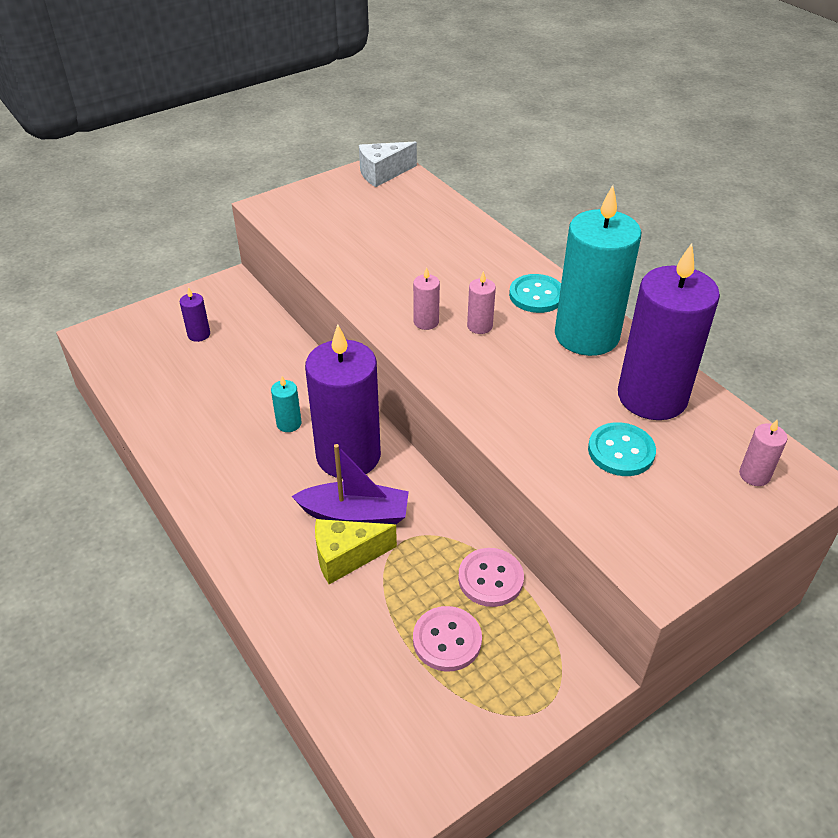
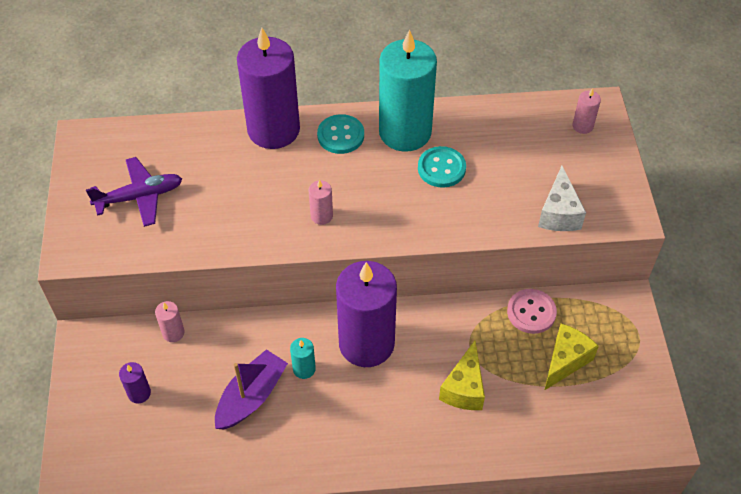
camera: 60 degrees left, 10 degrees up
purple boat [292,444,409,525] -> purple boat moved to [215,349,288,429]
white cheese [359,142,417,187] -> white cheese moved to [538,166,586,231]
pink button [413,606,482,672] -> yellow cheese [544,324,599,391]
pink candle [467,271,496,334] -> pink candle moved to [155,301,185,342]
turquoise button [588,422,656,476] -> turquoise button moved to [418,146,466,188]
purple candle [618,243,720,420] -> purple candle moved to [237,28,300,149]
none -> purple plane [86,157,182,227]

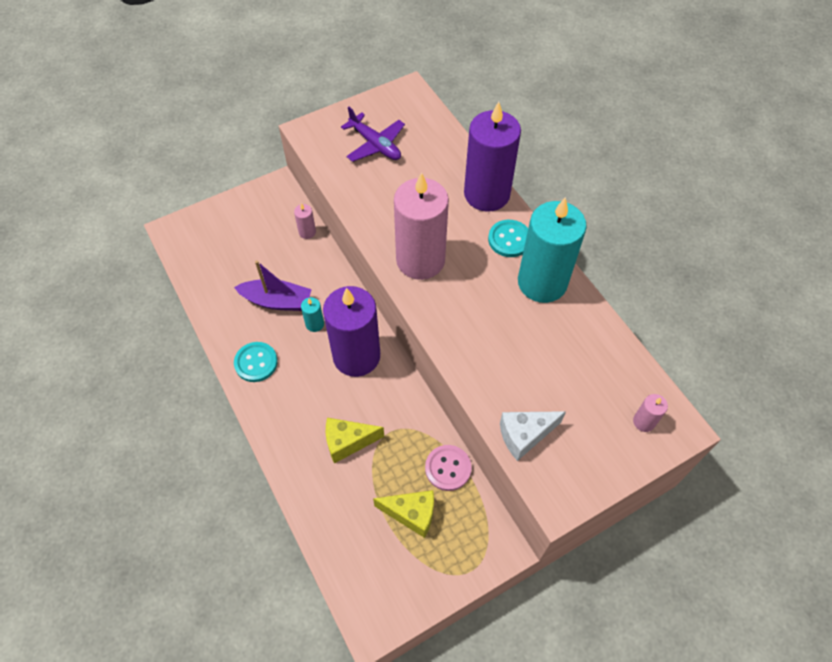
camera: 65 degrees right, 5 degrees up
purple candle [119,362,151,403] -> none
pink candle [309,179,333,225] -> pink candle [394,172,449,280], size x2.49
turquoise button [418,146,466,188] -> turquoise button moved to [234,342,278,382]

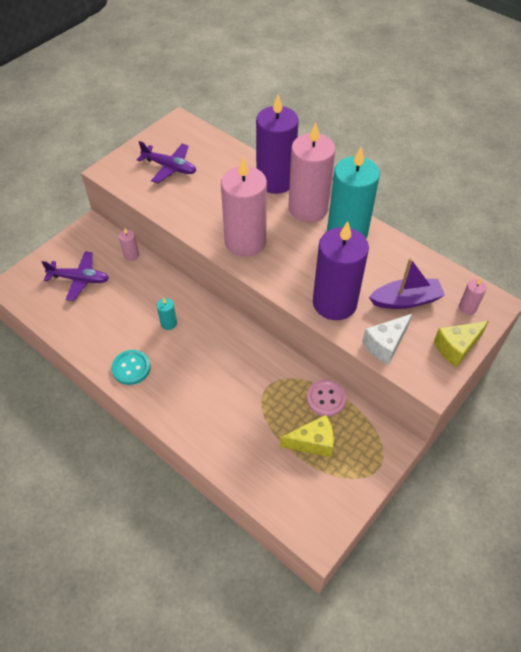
camera: 20 degrees left, 5 degrees down
purple boat [234,260,312,311] -> purple boat moved to [369,258,445,309]
purple candle [323,286,380,377] -> purple candle moved to [313,221,369,320]
yellow cheese [326,418,384,463] -> yellow cheese moved to [434,321,489,368]
turquoise button [488,220,528,257] -> pink candle [289,122,336,222]
none -> purple plane [42,251,109,301]

